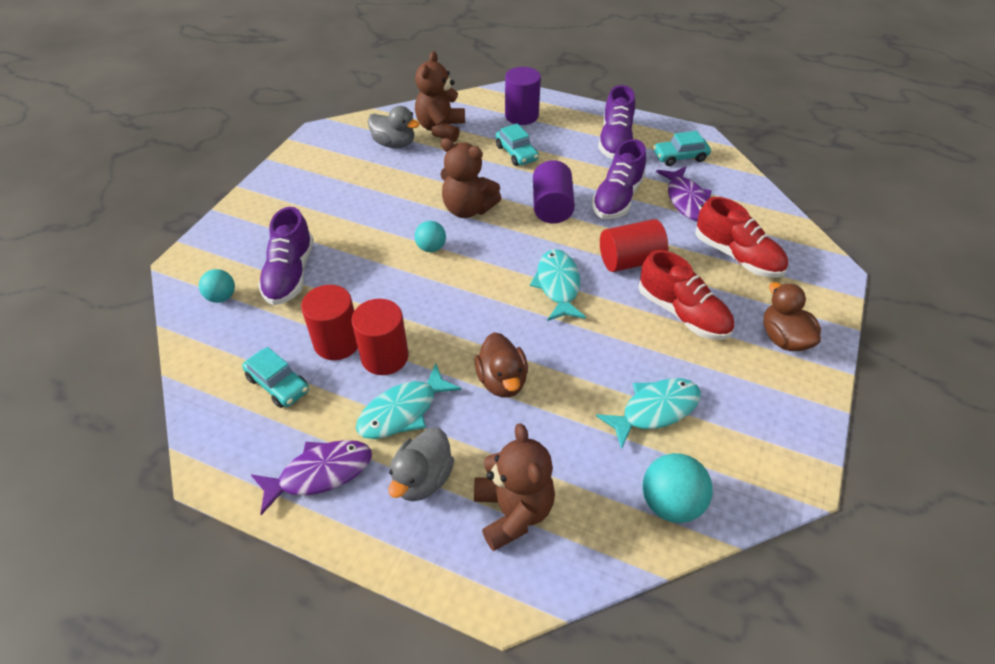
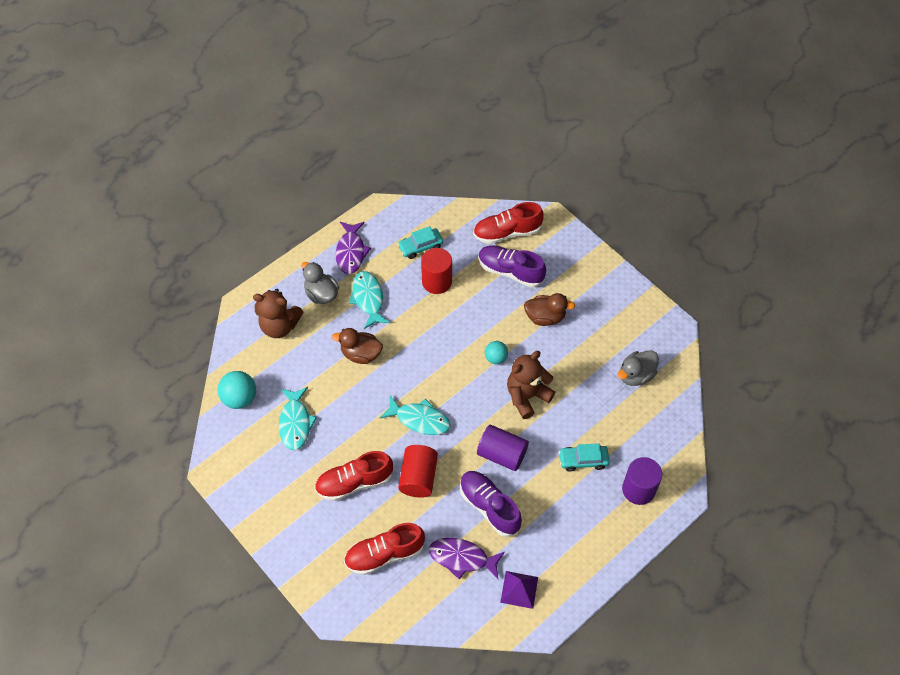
camera: 115 degrees right, 10 degrees up
turquoise ball [199,269,235,303] -> red shoe [473,202,544,244]
red cylinder [351,299,409,375] -> none
brown teddy bear [415,51,465,142] -> none
purple shoe [598,85,635,159] -> none
turquoise car [653,131,711,166] -> purple pyramid [500,571,538,609]
brown duck [763,282,821,351] -> brown duck moved to [524,293,575,326]

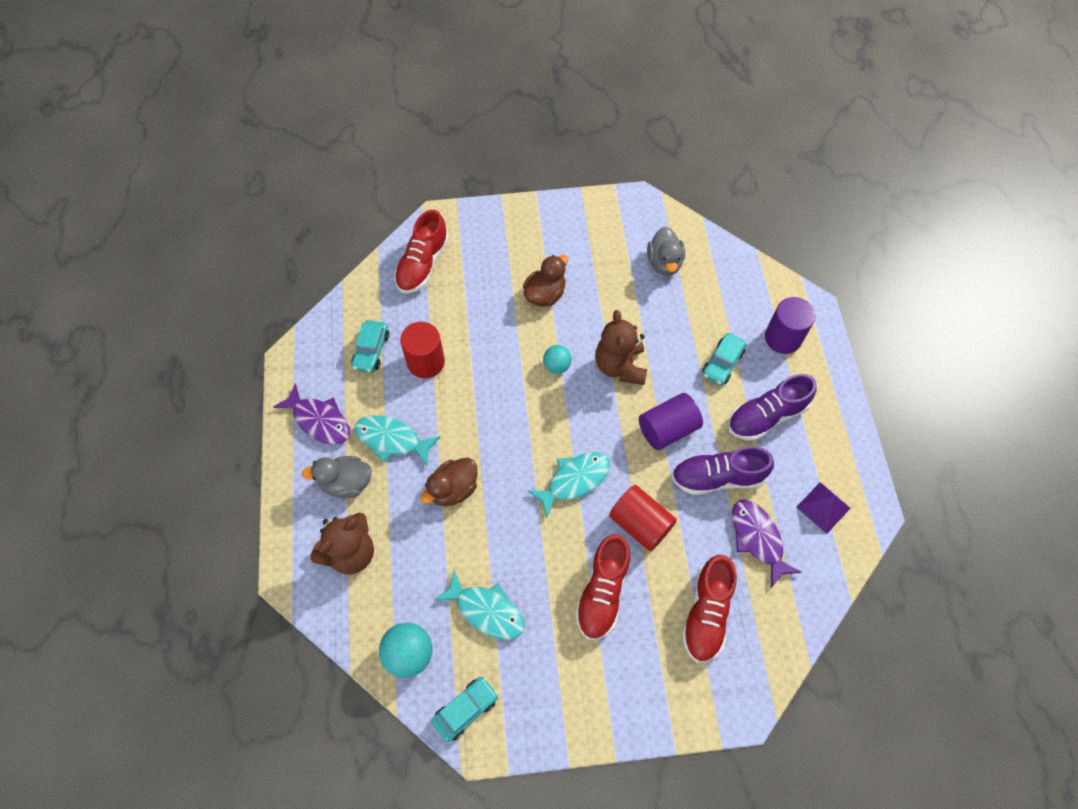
camera: 55 degrees left, 5 degrees up
purple fish [429,538,505,579] -> purple fish turned 105 degrees clockwise [732,500,802,588]
purple shoe [478,246,546,287] -> purple shoe moved to [728,374,817,441]
none -> turquoise car [431,677,498,742]

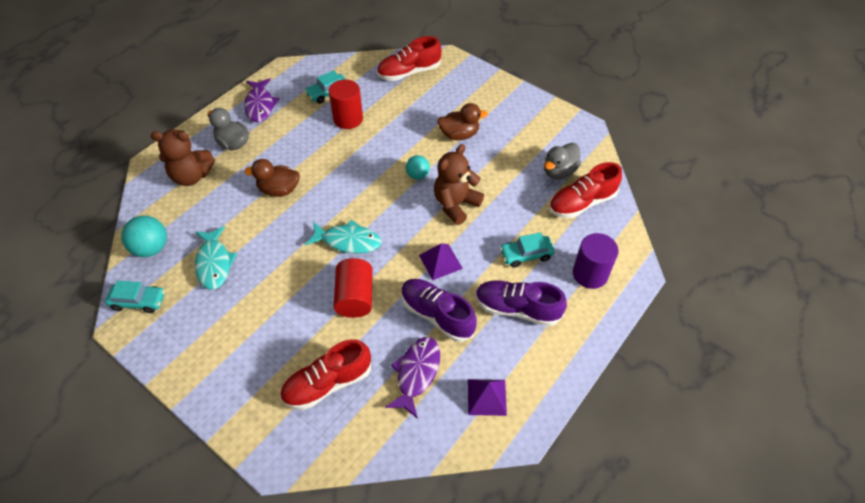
camera: 45 degrees right, 10 degrees down
turquoise fish [354,415,440,466] -> none
red shoe [575,534,631,640] -> red shoe moved to [549,162,622,218]
purple cylinder [639,393,703,450] -> purple pyramid [419,243,463,280]

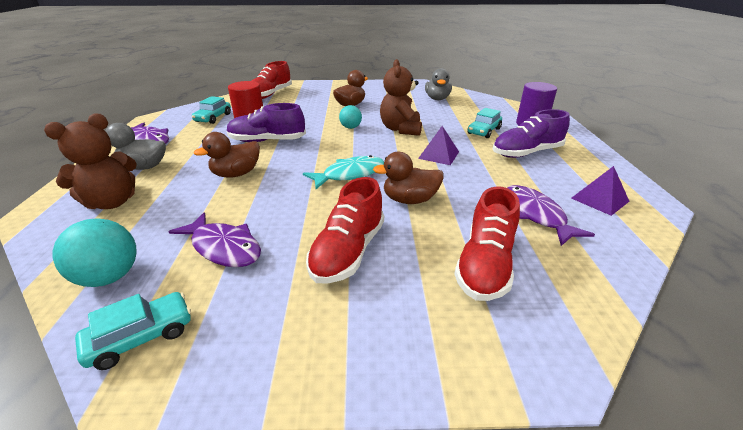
camera: 40 degrees left, 20 degrees down
turquoise fish [195,226,237,289] -> purple fish [168,212,261,267]
red cylinder [333,258,373,318] -> brown duck [373,152,444,204]
purple shoe [401,279,477,342] -> purple shoe moved to [227,103,306,142]
red shoe [549,162,622,218] -> red shoe moved to [306,177,384,284]

